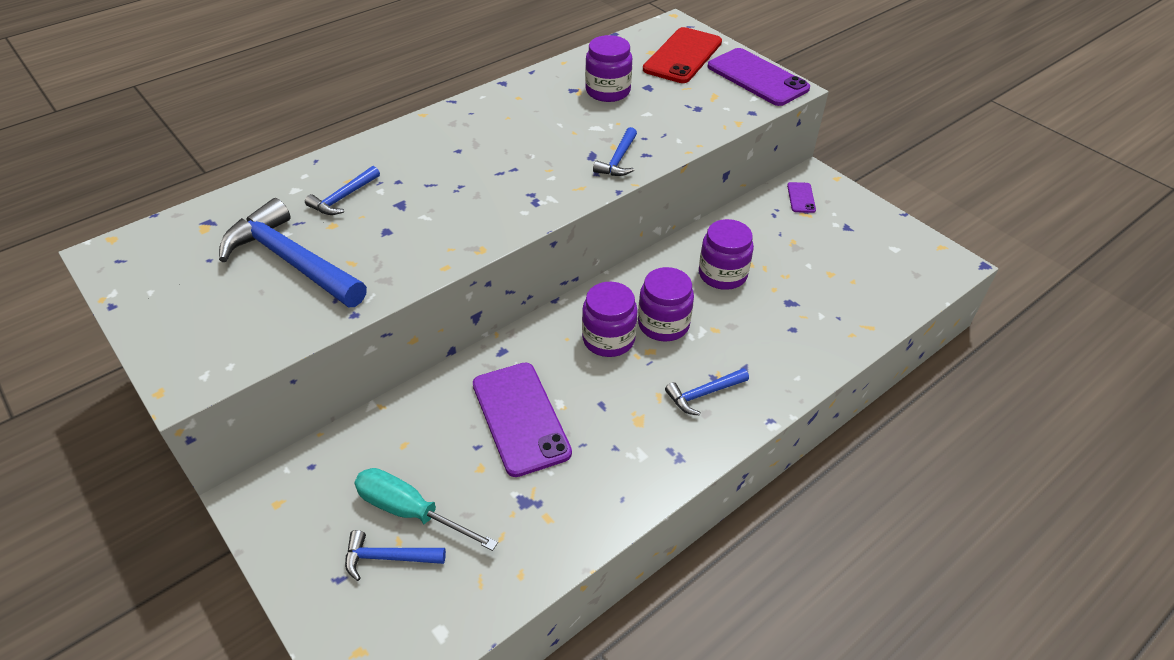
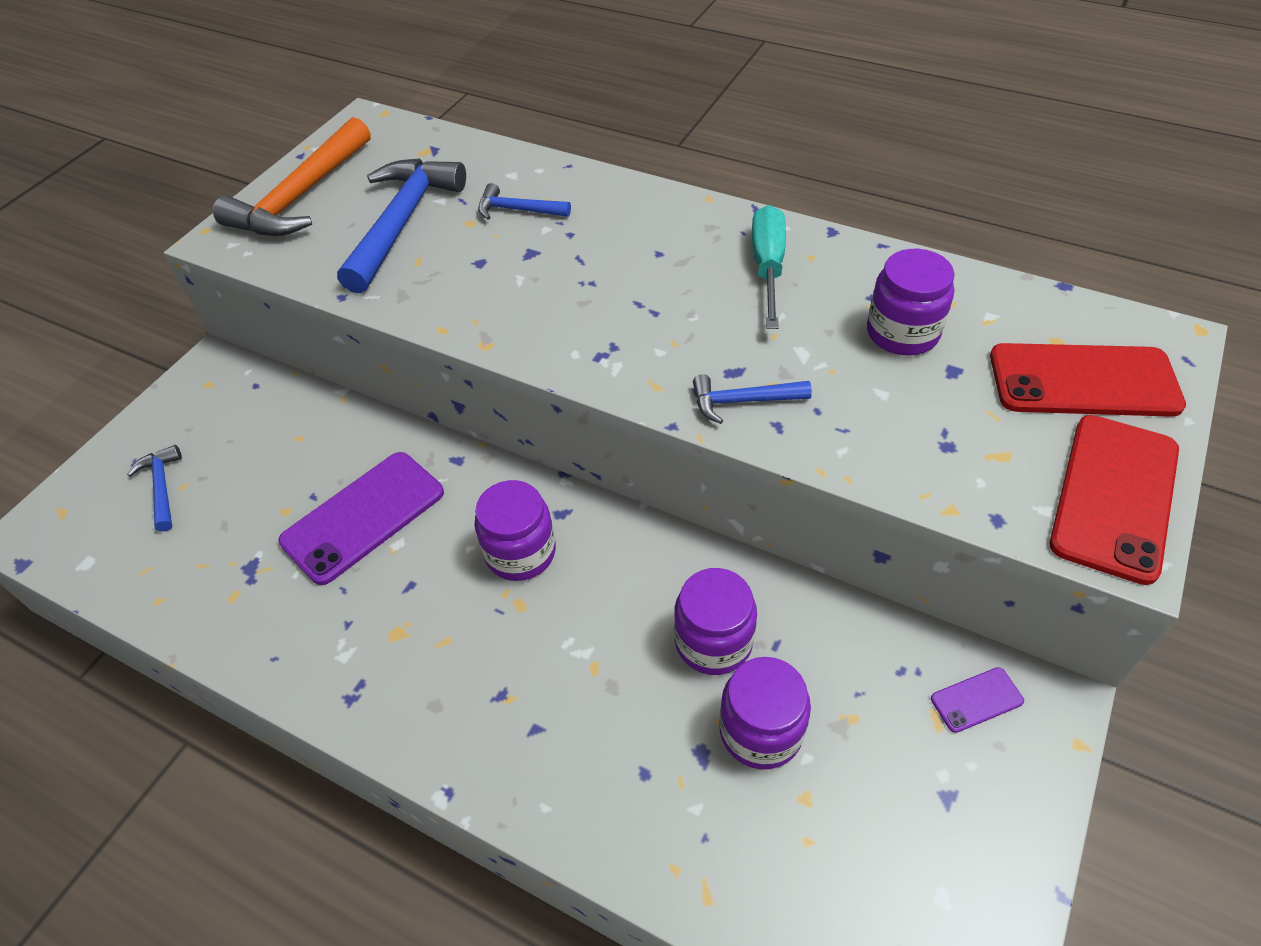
camera: 70 degrees right, 5 degrees up
turquoise screwdriver [354,468,498,551] -> turquoise screwdriver moved to [752,205,786,329]
purple jar [638,267,694,341] -> purple jar moved to [719,657,811,769]
blue hammer [665,368,749,416] -> none
purple phone [708,48,810,106] -> red phone [1050,415,1179,585]
none -> orange hammer [213,117,371,236]

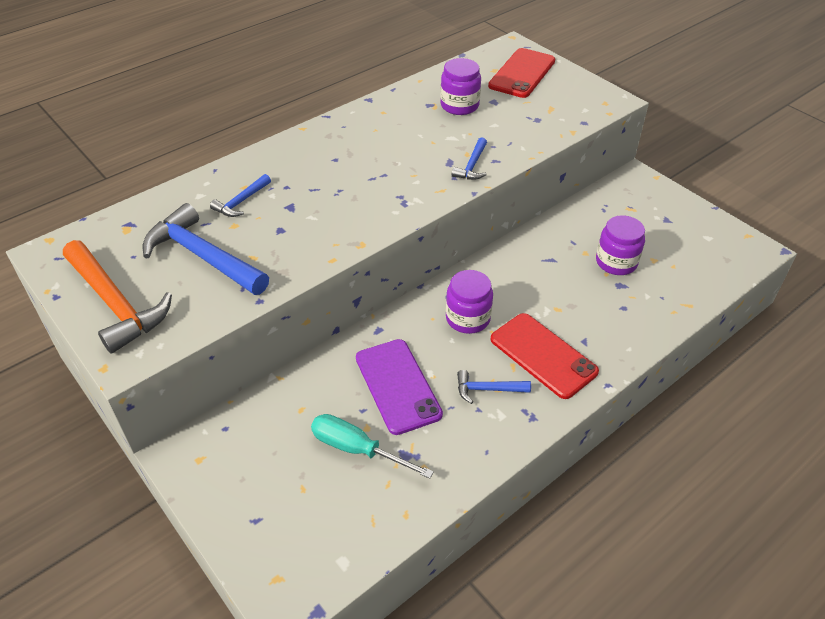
camera: 70 degrees left, 5 degrees down
blue hammer [127,445,182,532] -> blue hammer moved to [457,370,531,404]
purple jar [674,568,757,675] -> none
turquoise screwdriver [752,205,786,329] -> turquoise screwdriver moved to [311,414,434,479]
purple phone [931,667,1024,733] -> none
red phone [1050,415,1179,585] -> red phone moved to [490,313,599,399]

